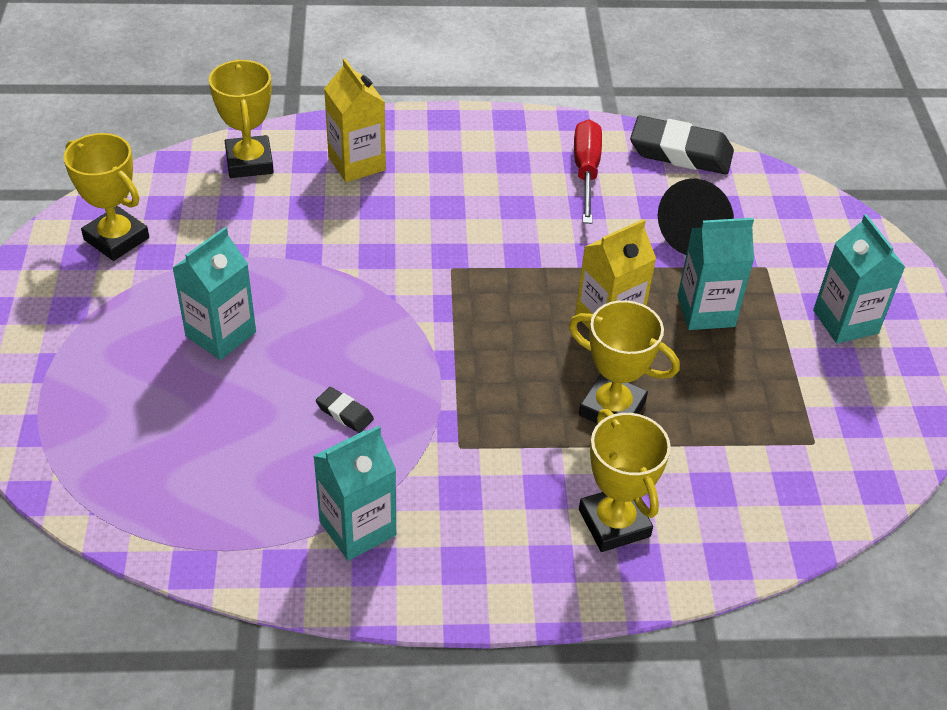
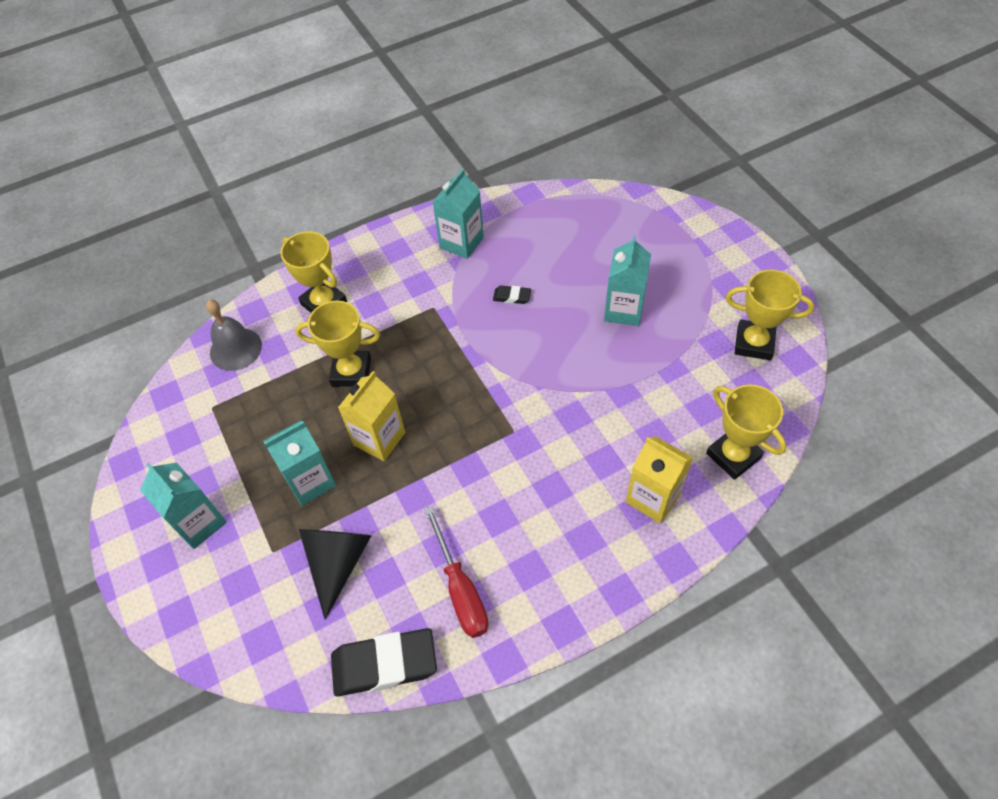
camera: 160 degrees right, 10 degrees up
none -> grey bell [206,300,262,371]

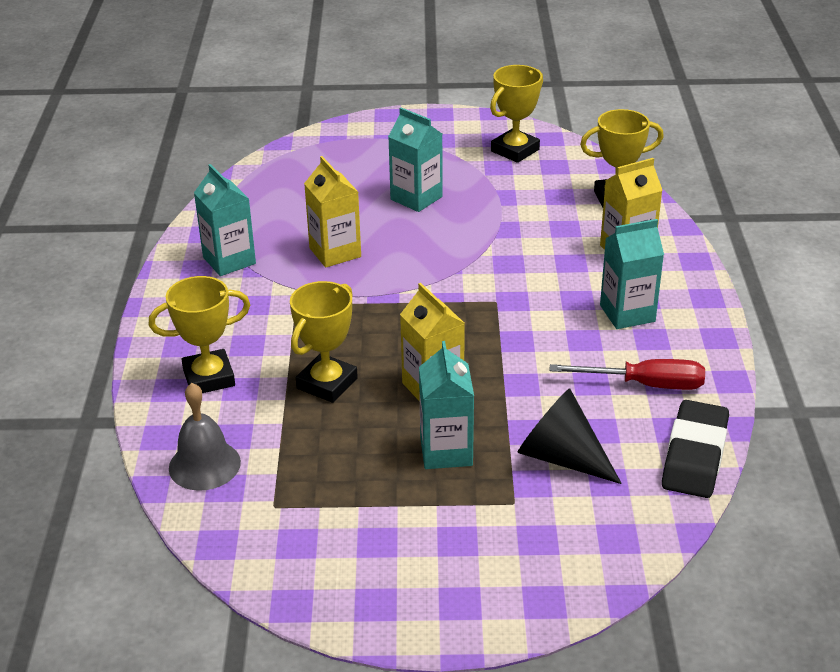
camera: 65 degrees left, 20 degrees down
turquoise carton [140,462,227,549] -> turquoise carton moved to [600,219,664,329]
black eraser [493,285,531,304] -> yellow carton [304,156,361,268]

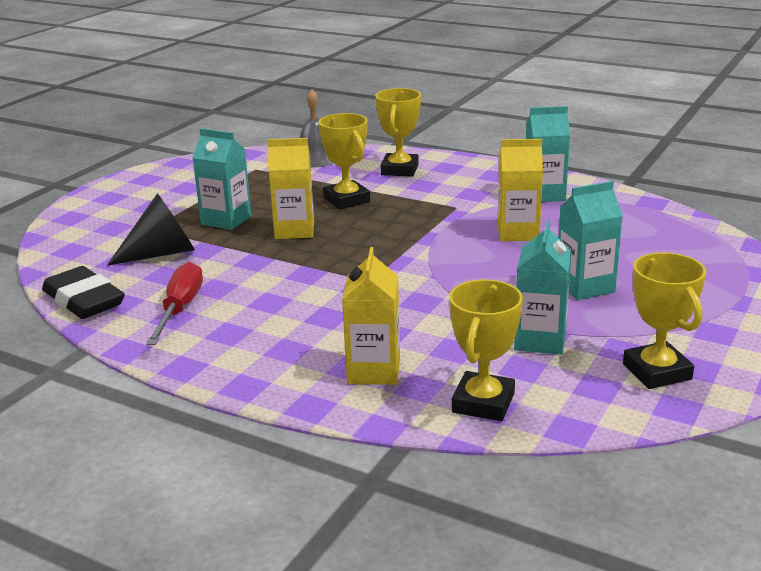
camera: 120 degrees right, 10 degrees down
red screwdriver [550,359,705,390] -> red screwdriver turned 150 degrees clockwise [146,262,203,345]
turquoise carton [600,219,664,329] -> turquoise carton moved to [514,221,572,355]

